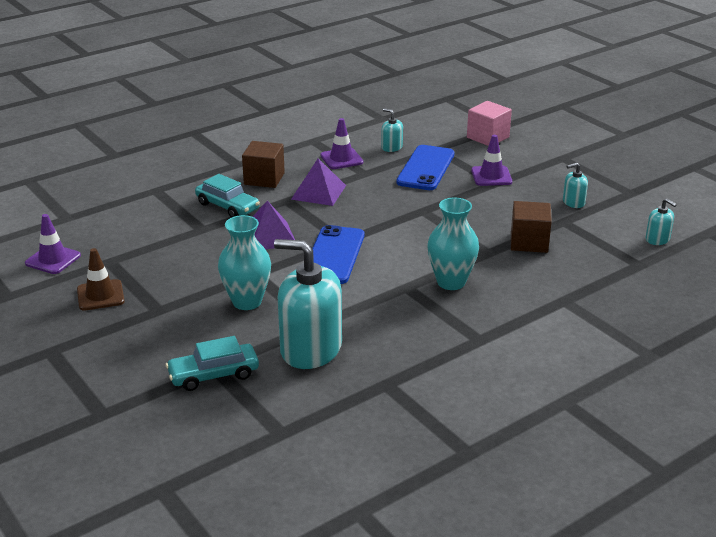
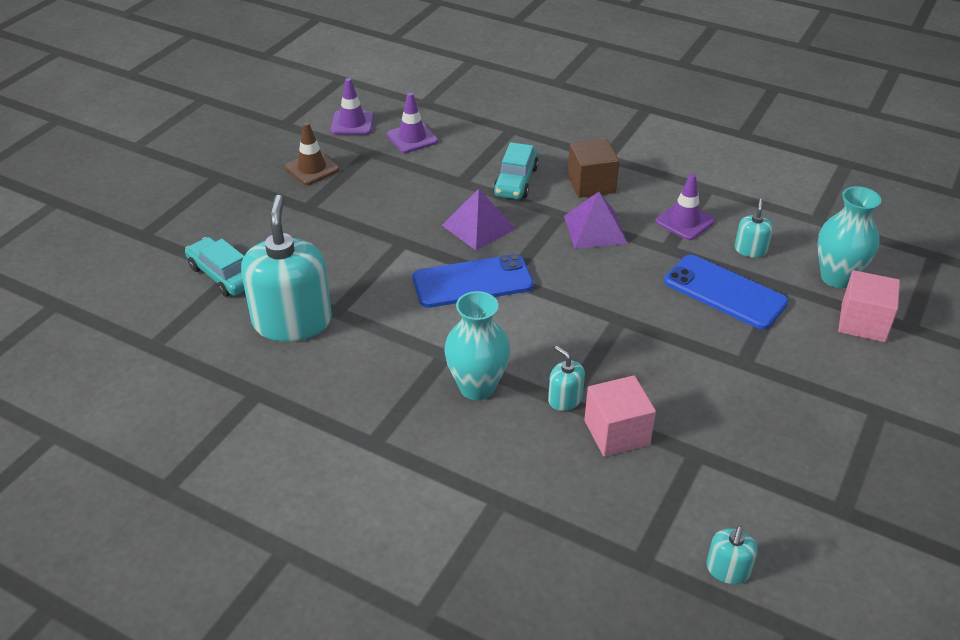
camera: 65 degrees right, 10 degrees up
turquoise vase [218,215,271,310] -> turquoise vase moved to [818,186,881,288]
blue phone [396,145,454,190] -> blue phone turned 45 degrees clockwise [664,255,788,329]
purple traffic cone [471,135,512,186] -> purple traffic cone moved to [387,92,438,153]
brown cube [511,201,552,253] -> pink cube [584,375,656,457]
turquoise soap dispenser [563,163,588,208] -> turquoise soap dispenser moved to [548,346,585,411]

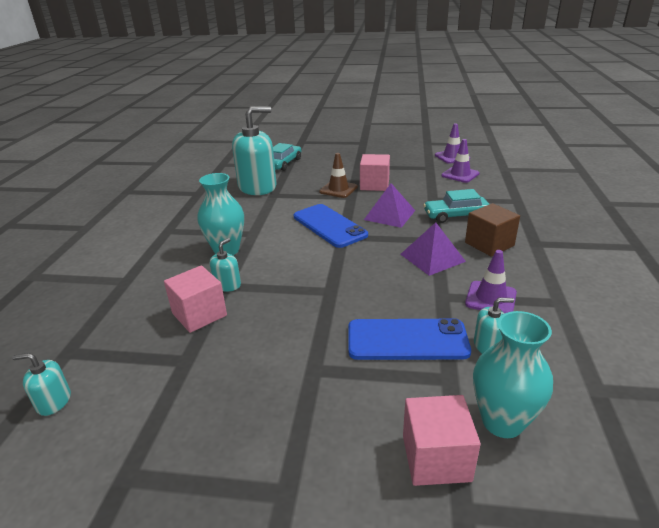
camera: 70 degrees right, 10 degrees down
brown traffic cone [284,122,340,185] -> brown traffic cone moved to [319,153,358,198]
blue phone [664,255,788,329] -> blue phone turned 75 degrees clockwise [348,318,471,360]
none -> pink cube [360,154,390,191]

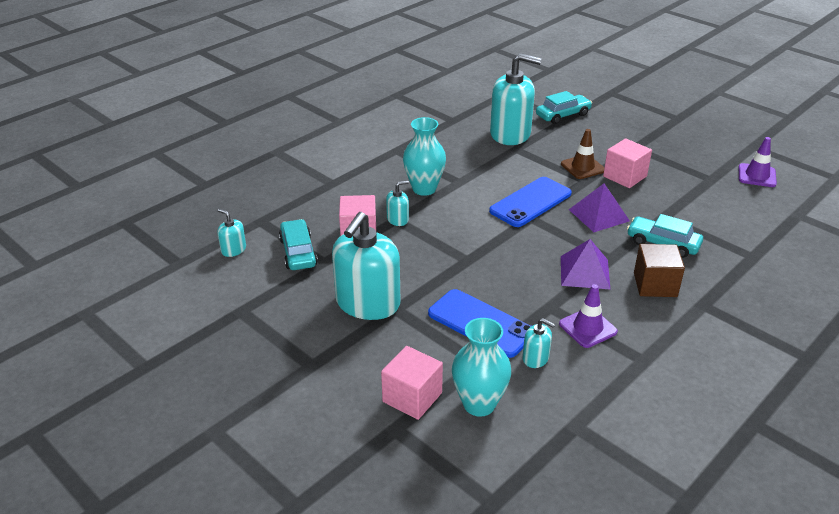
camera: 35 degrees right, 5 degrees up
blue phone [294,204,368,248] -> blue phone turned 45 degrees clockwise [489,177,572,227]
purple traffic cone [441,139,480,183] -> none
none -> turquoise car [279,219,318,270]
none -> turquoise soap dispenser [332,212,400,320]

